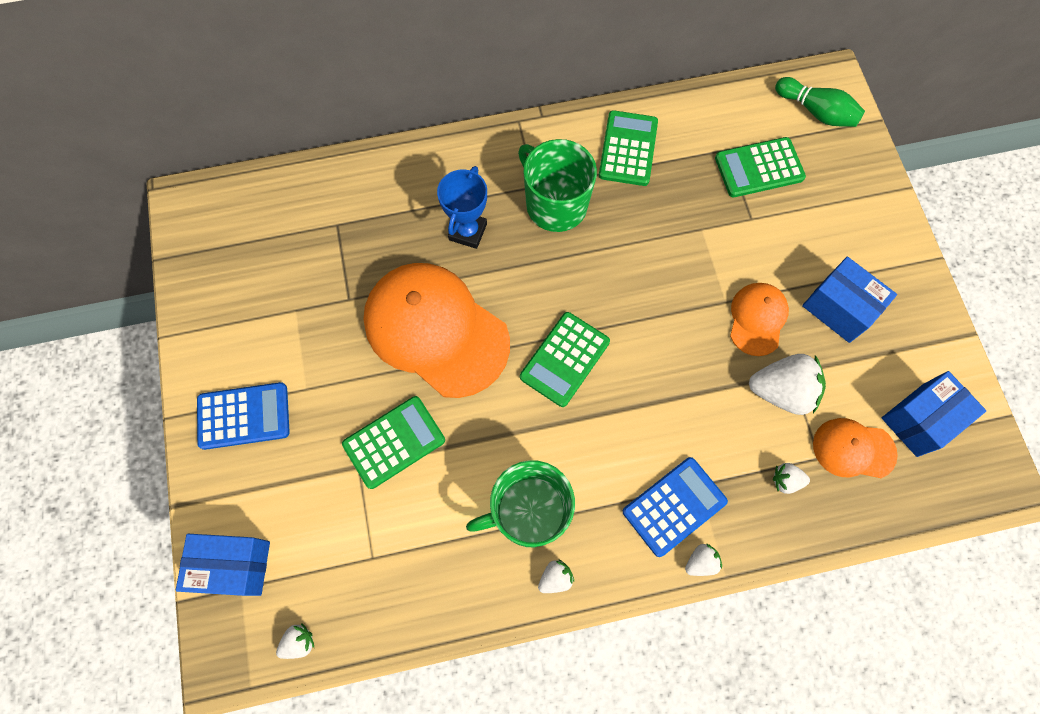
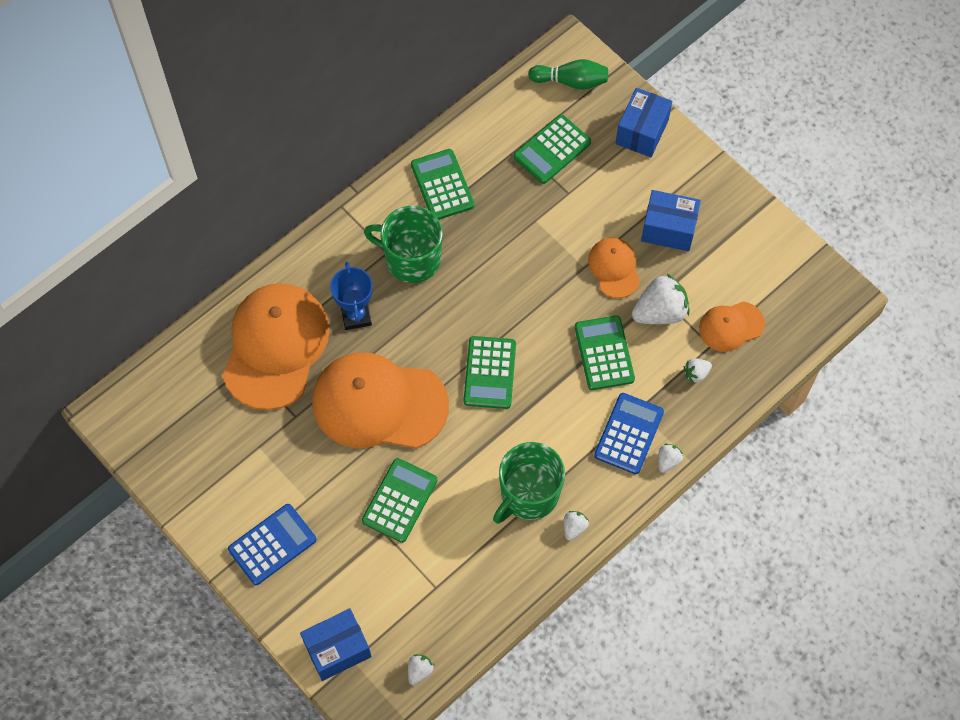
camera: 30 degrees left, 5 degrees down
blue box [882,371,986,457] -> blue box moved to [616,88,672,157]
none -> orange cap [222,283,330,410]
none -> green calculator [575,315,635,390]

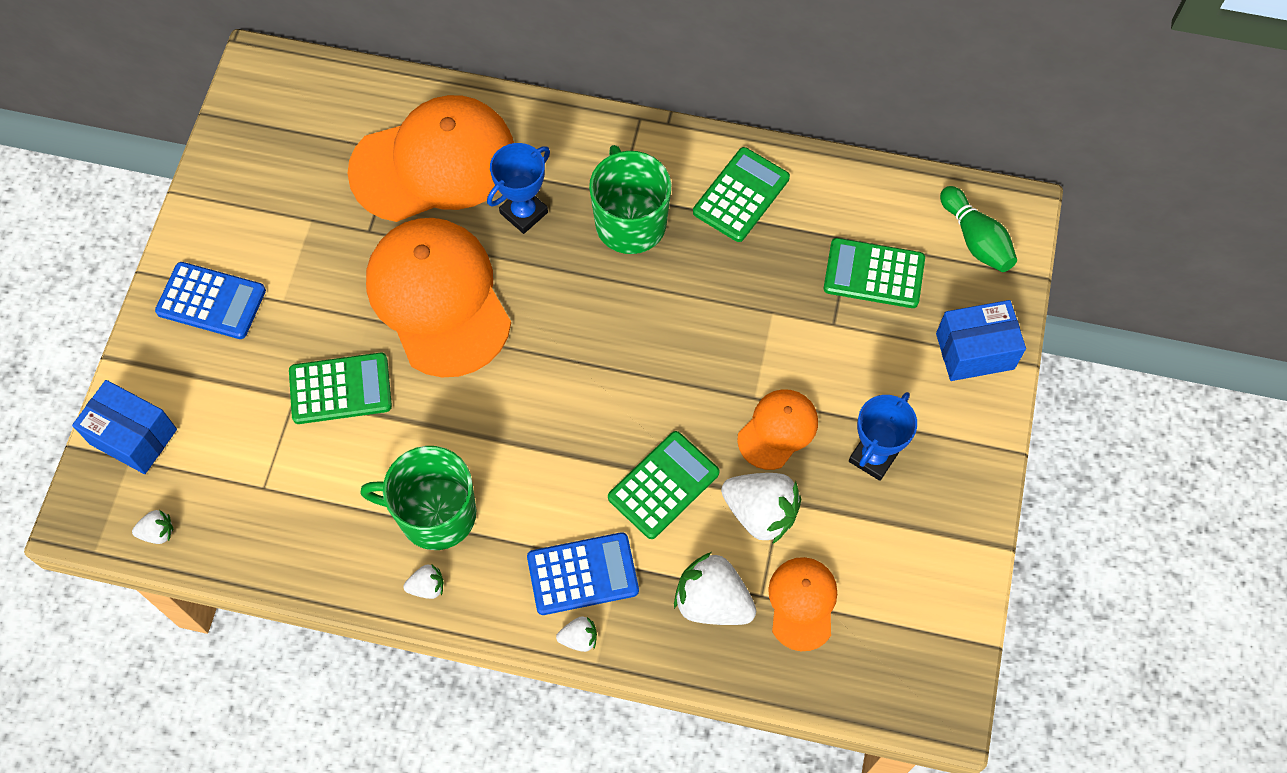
camera: 55 degrees right, 0 degrees up
green calculator [464,336,516,409] -> none
blue box [641,190,701,251] -> blue trophy [849,392,917,481]
white strawberry [684,358,712,383] -> white strawberry [674,552,756,625], size x2.03
orange cap [699,301,765,352] -> orange cap turned 60 degrees clockwise [768,557,837,651]

